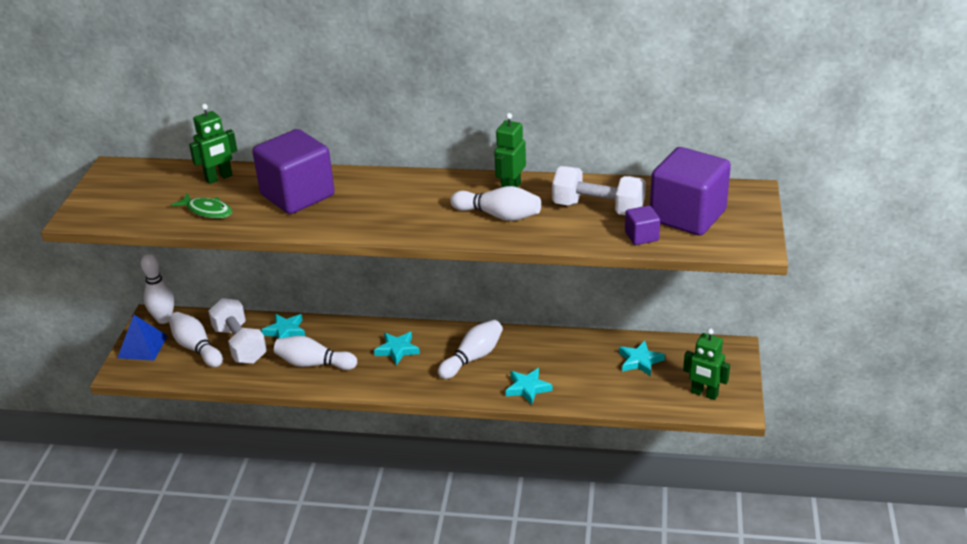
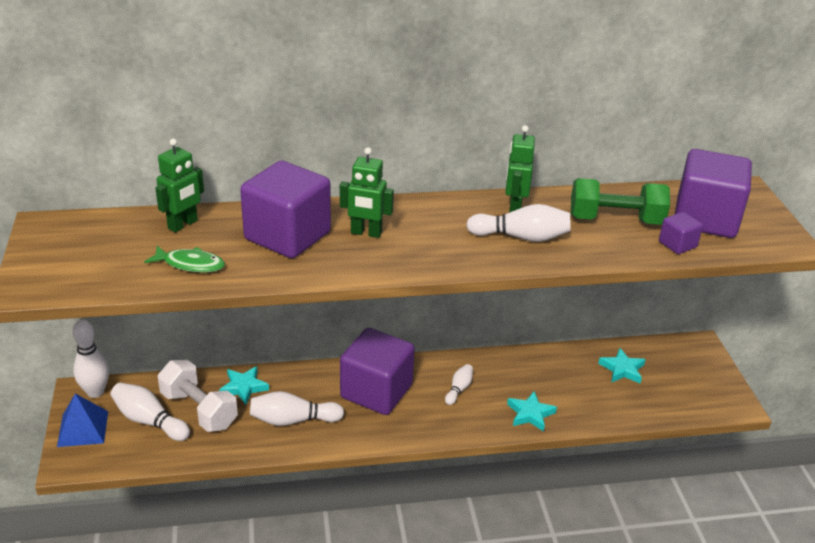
camera: 20 degrees left, 0 degrees up
turquoise star [374,332,420,366] -> purple cube [340,328,415,415]
white bowling pin [438,320,503,379] -> white bowling pin [445,364,473,405], size x0.58
white dumbbell [552,166,646,215] -> green dumbbell [571,178,670,225]
green robot [683,329,730,400] -> green robot moved to [340,147,394,238]

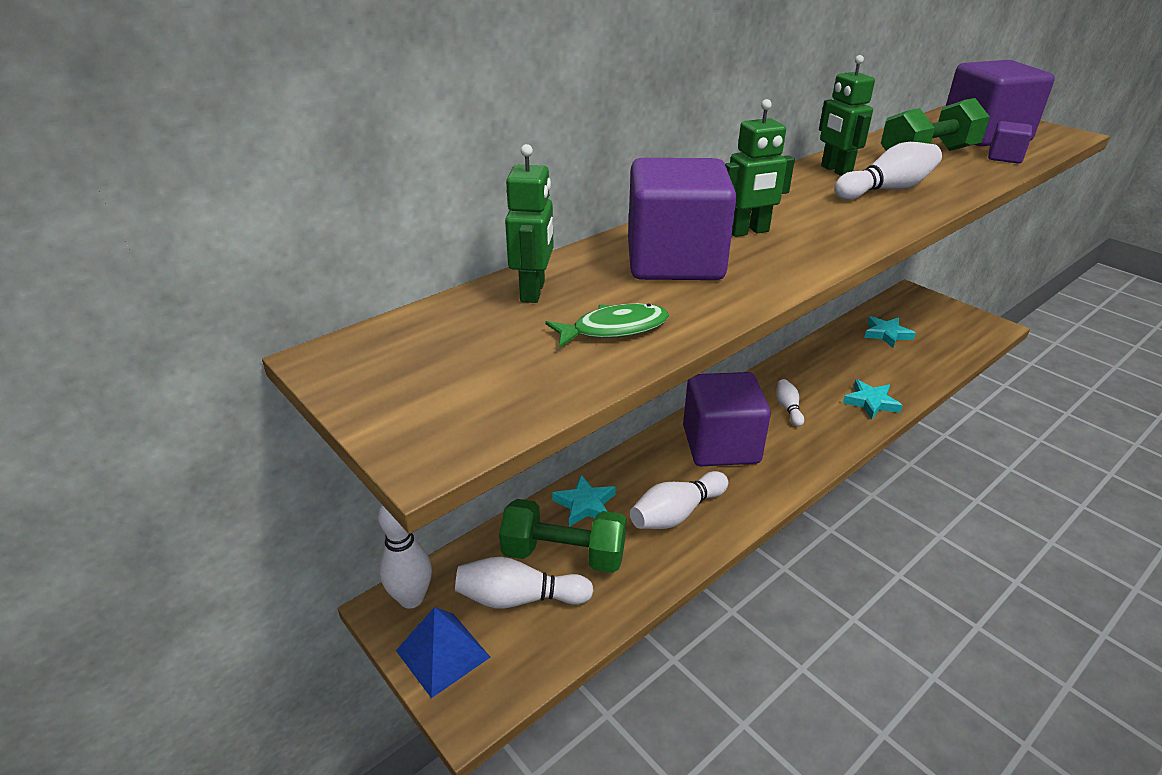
camera: 30 degrees left, 0 degrees up
white dumbbell [158,360,238,432] -> green dumbbell [499,499,626,573]

